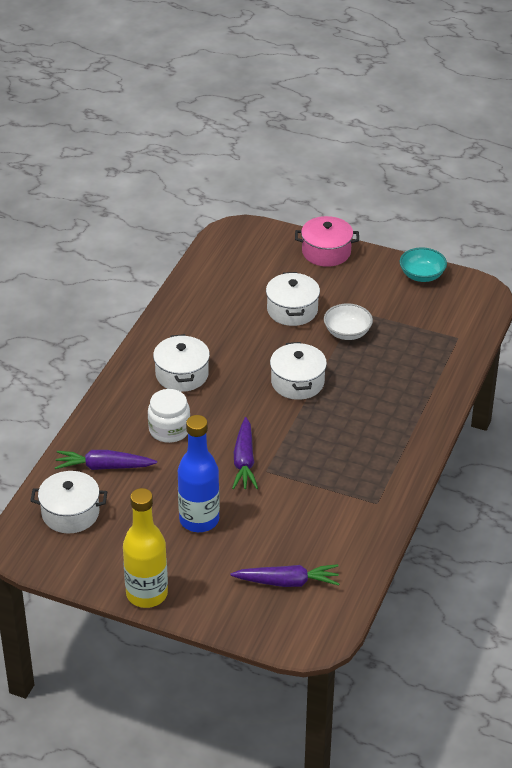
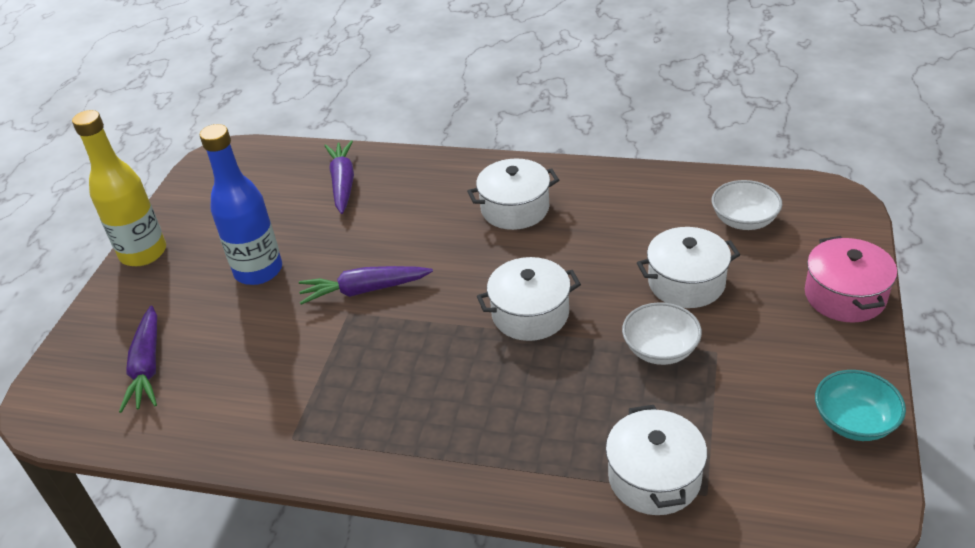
camera: 85 degrees right, 0 degrees up
white pot [30,471,107,533] -> white pot moved to [606,405,707,515]
white jar [148,389,190,443] -> none
none -> white bowl [712,180,782,230]

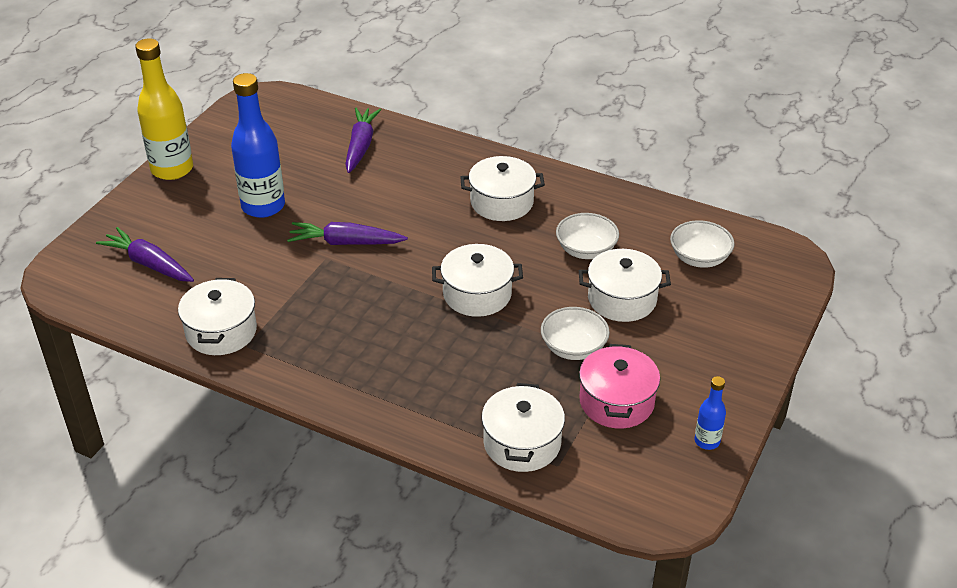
camera: 10 degrees right, 0 degrees up
purple carrot [119,305,157,413] -> purple carrot turned 120 degrees clockwise [96,227,194,282]
pink pot [805,236,897,323] -> pink pot moved to [579,344,660,428]
turquoise bowl [815,370,906,441] -> blue bottle [695,376,726,450]
none -> white pot [178,278,257,355]
none -> white bowl [556,213,619,259]

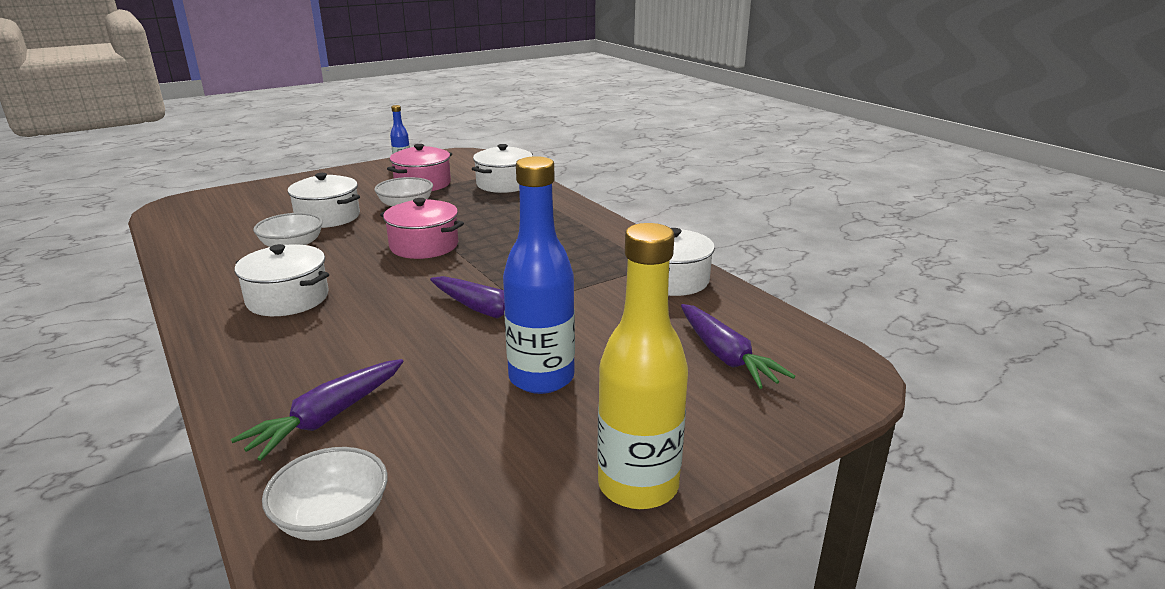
camera: 150 degrees left, 15 degrees down
white pot [432,244,523,317] -> pink pot [380,198,464,259]
white bowl [670,220,735,268] -> white bowl moved to [262,447,387,541]

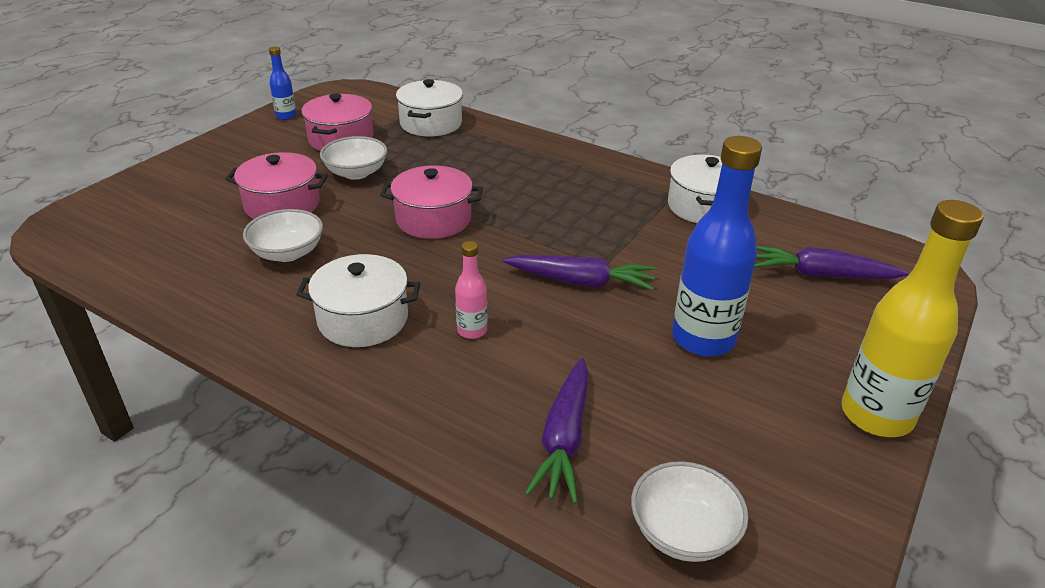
camera: 25 degrees left, 10 degrees up
white pot [288,173,360,228] -> pink pot [225,152,328,219]
purple carrot [681,304,795,389] -> purple carrot turned 150 degrees clockwise [754,246,909,279]
none -> pink bottle [455,241,487,339]

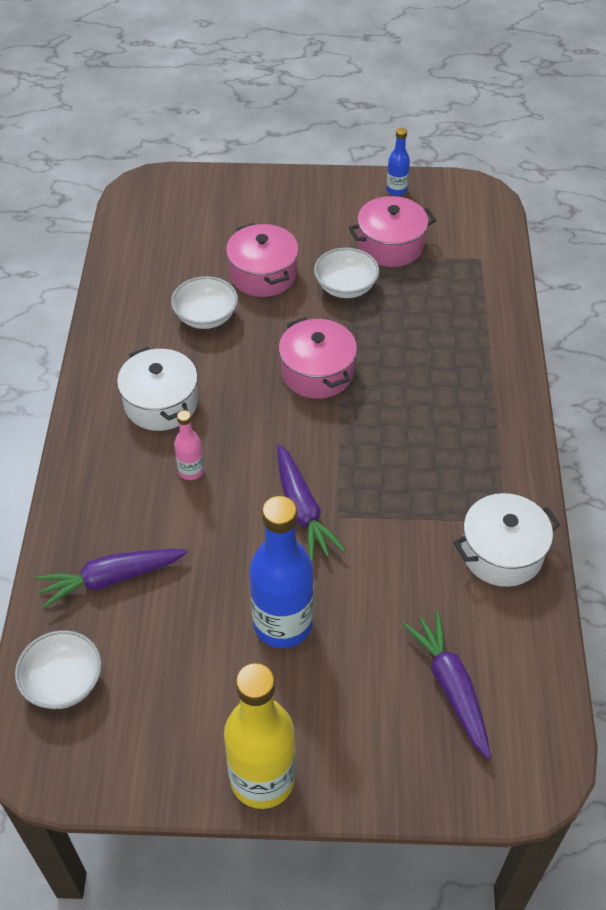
camera: 60 degrees right, 15 degrees up
white pot [396,79,463,137] -> none

